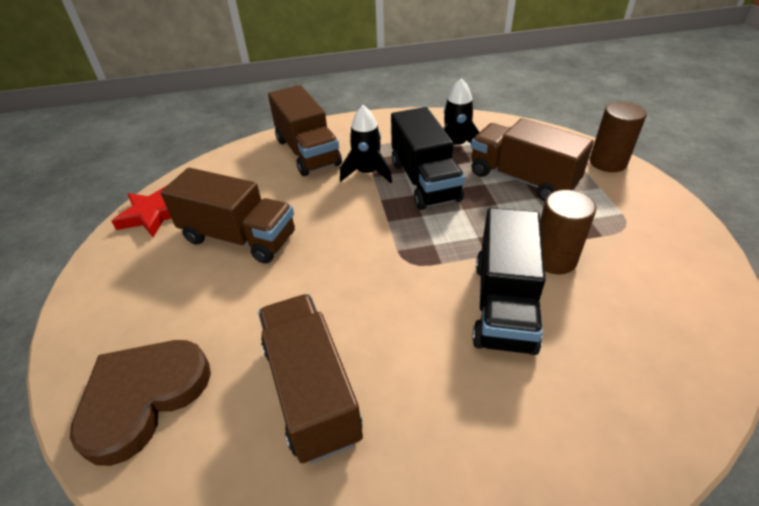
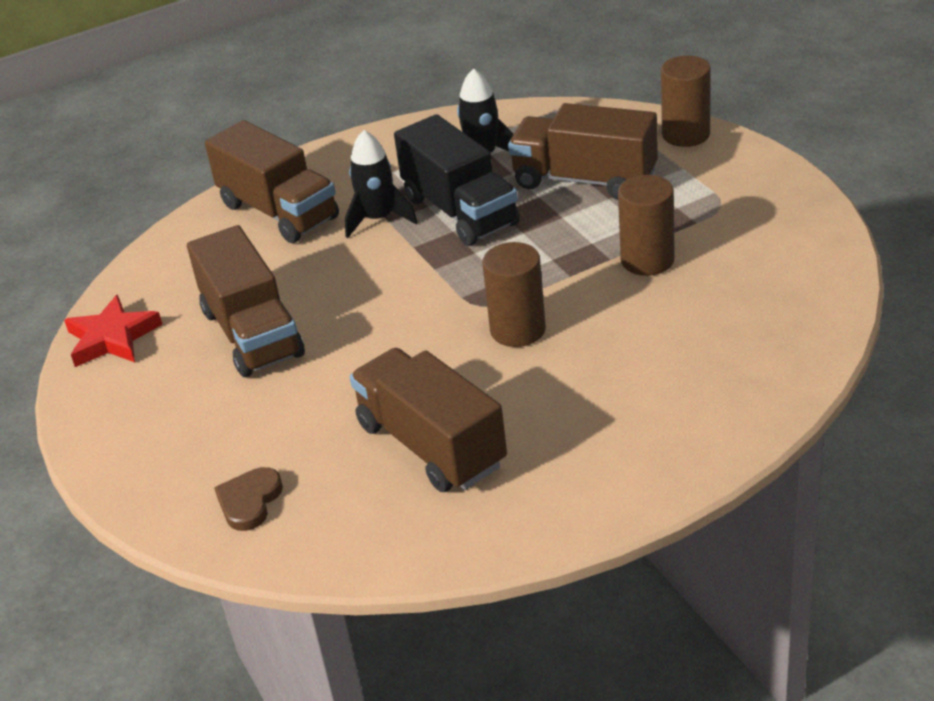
camera: 15 degrees left, 5 degrees down
brown heart [70,340,211,466] -> brown heart [214,467,283,531], size x0.51
brown truck [161,168,295,264] -> brown truck turned 60 degrees clockwise [187,225,305,377]
black truck [472,208,546,355] -> none
none -> brown cylinder [482,242,546,347]

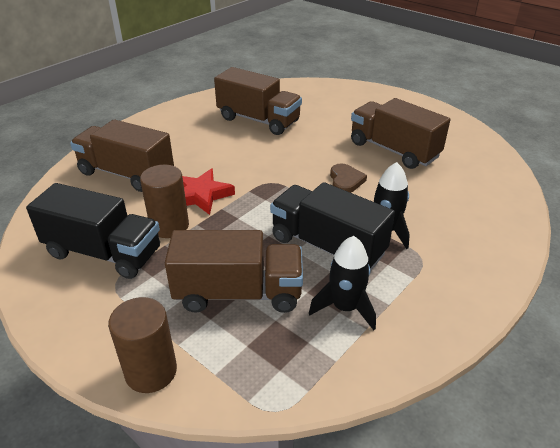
camera: 155 degrees right, 0 degrees up
red star [64,295,163,367] -> red star moved to [182,168,235,215]
brown truck [205,120,339,243] -> brown truck moved to [70,119,174,192]
brown heart [214,467,283,531] -> brown heart moved to [330,163,367,193]
brown cylinder [482,242,546,347] -> none
none -> black truck [26,183,160,279]

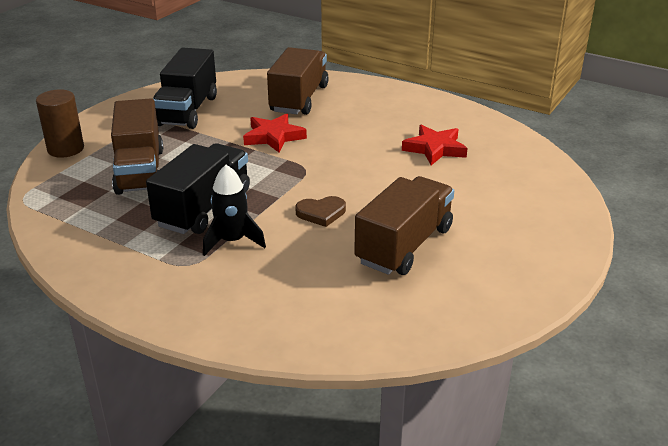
camera: 80 degrees right, 5 degrees down
brown cylinder [140,165,189,238] -> none
brown truck [214,67,302,135] -> red star [402,125,468,165]
black rocket [309,236,376,330] -> none

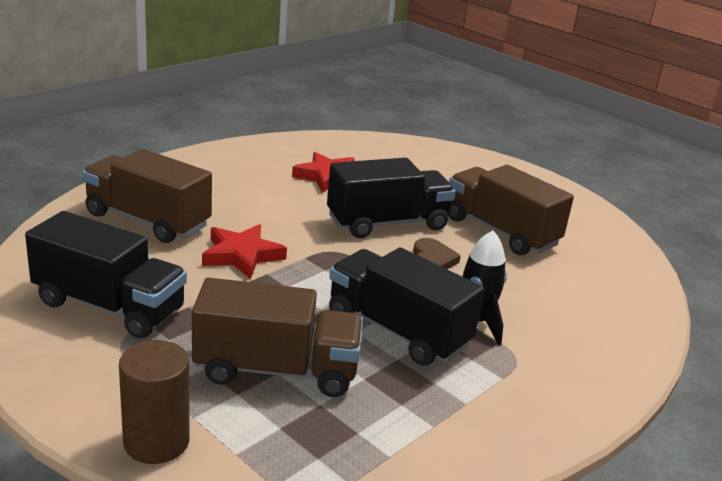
camera: 80 degrees left, 5 degrees down
none -> black truck [327,158,456,238]

